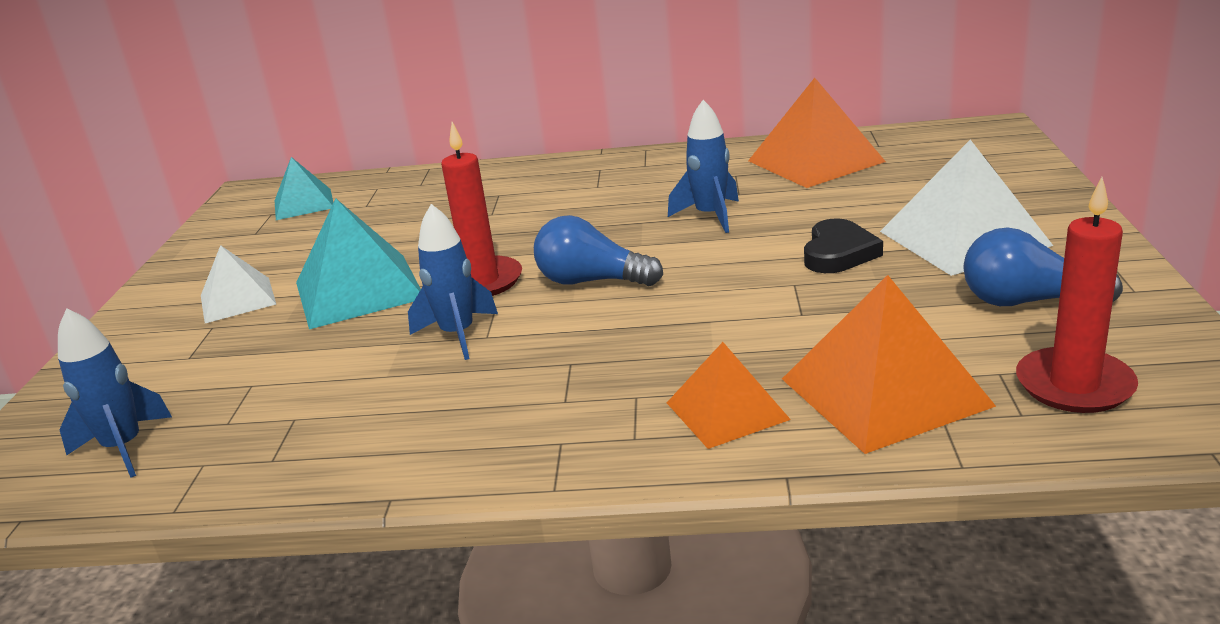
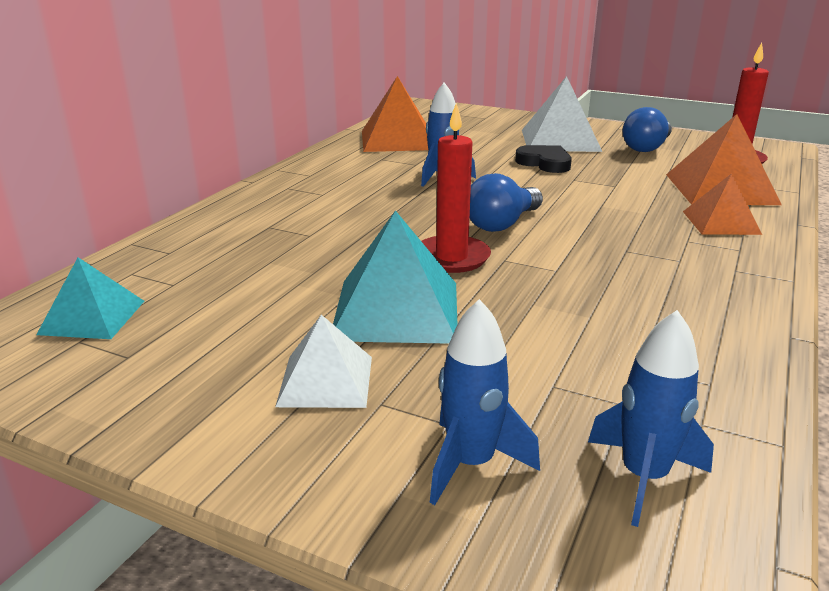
camera: 70 degrees left, 0 degrees up
blue rocket [408,204,498,360] -> blue rocket moved to [430,299,540,505]

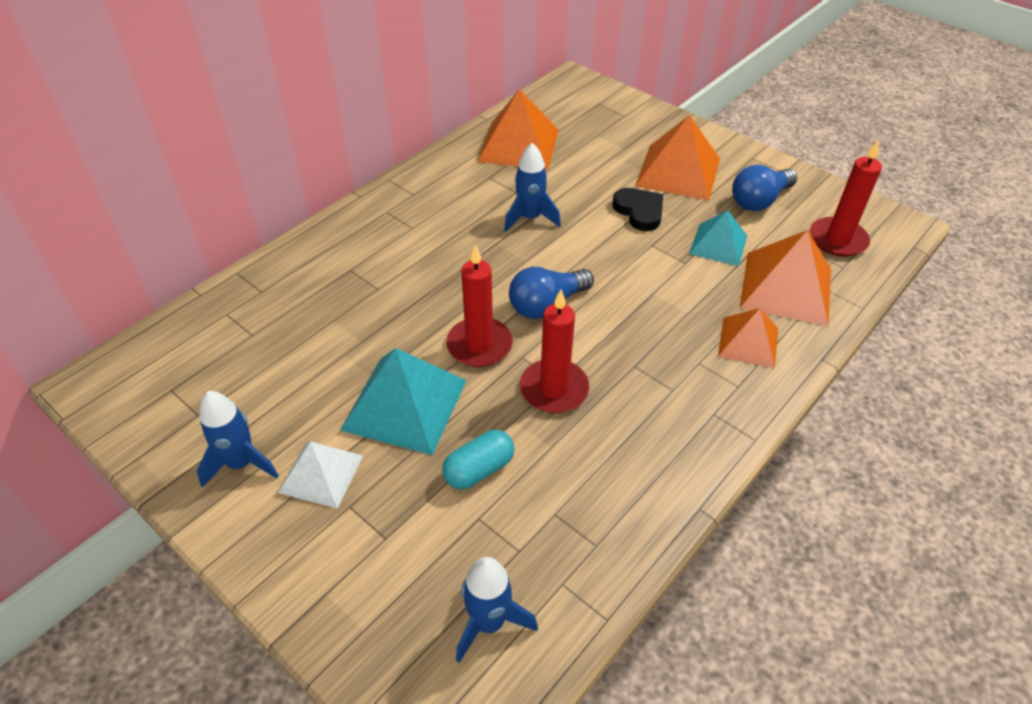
camera: 15 degrees right, 20 degrees up
turquoise pyramid [36,257,144,339] -> turquoise pyramid moved to [689,210,747,266]
blue rocket [430,299,540,505] -> blue rocket moved to [197,391,279,487]
white pyramid [522,76,602,152] -> orange pyramid [635,115,720,201]
none -> turquoise capsule [442,430,514,489]
none -> red candle [520,290,589,413]

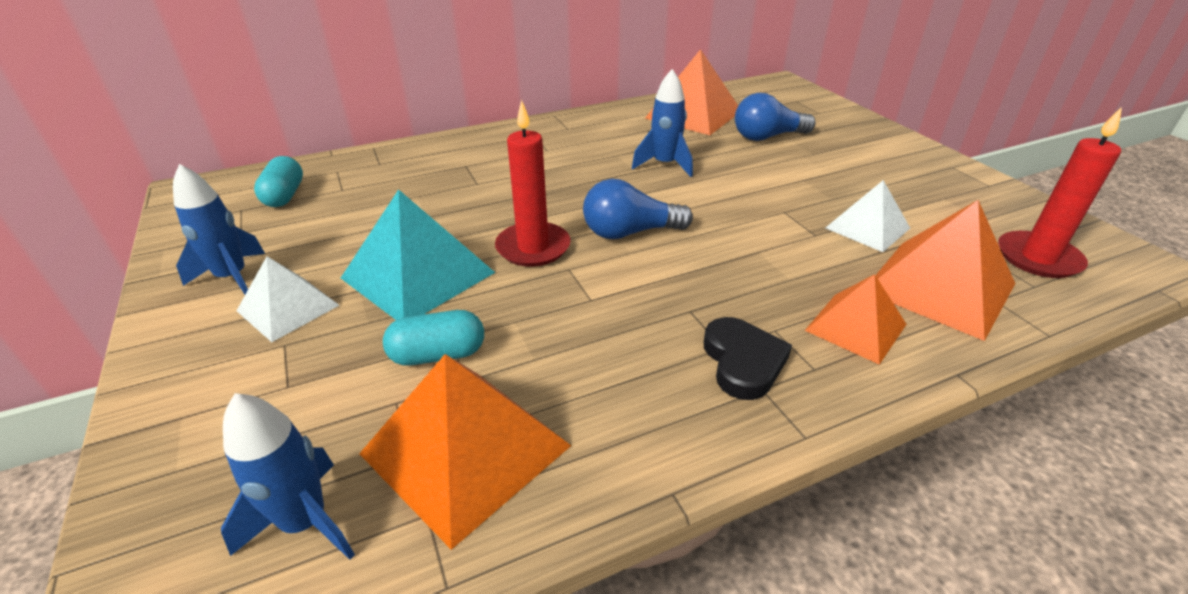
camera: 25 degrees right, 10 degrees down
red candle [520,290,589,413] -> none
black heart [612,188,663,231] -> black heart moved to [704,317,792,400]
orange pyramid [635,115,720,201] -> orange pyramid moved to [359,354,571,550]
turquoise pyramid [689,210,747,266] -> white pyramid [826,180,910,252]
blue light bulb [732,165,798,211] -> blue light bulb moved to [735,93,815,141]
none -> turquoise capsule [254,156,303,207]

